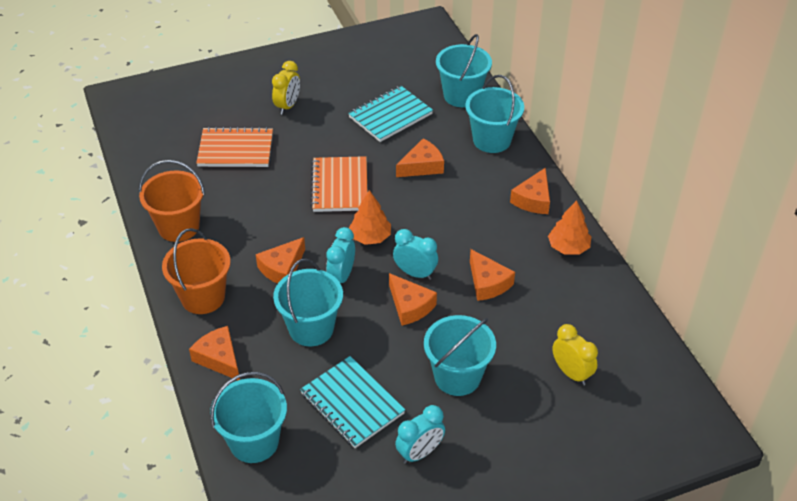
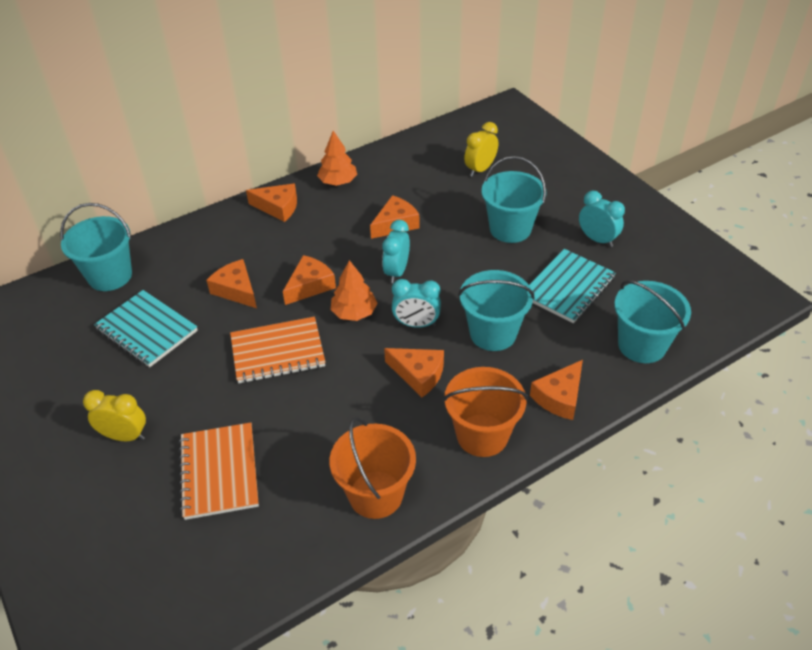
camera: 100 degrees left, 0 degrees up
orange cheese [389,273,437,326] -> orange cheese moved to [283,255,336,305]
turquoise bucket [465,75,524,153] -> none

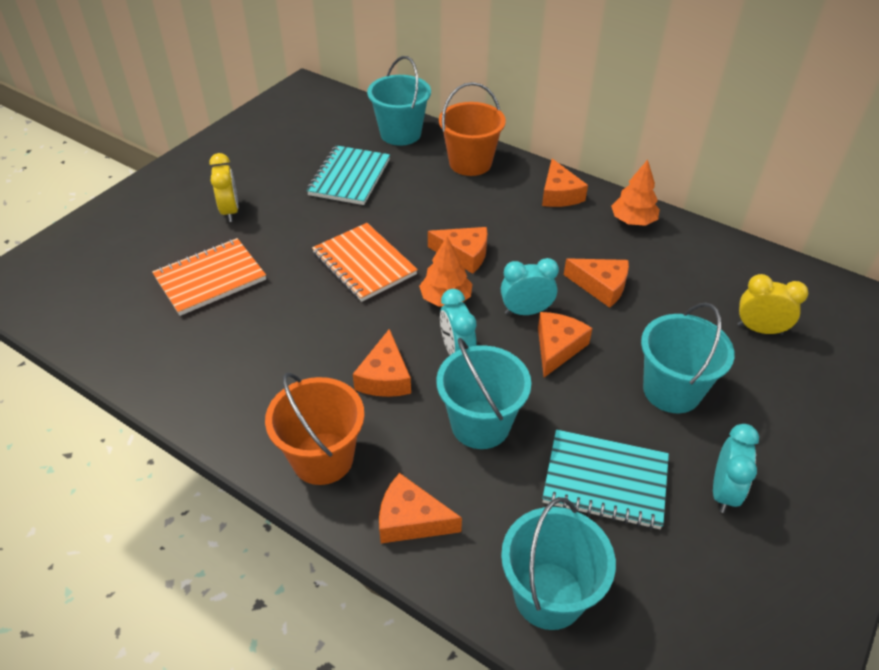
camera: 65 degrees right, 0 degrees up
orange cheese [206,259,257,308] -> orange cheese moved to [538,312,592,377]
orange bucket [330,417,416,519] -> orange bucket moved to [439,82,506,176]

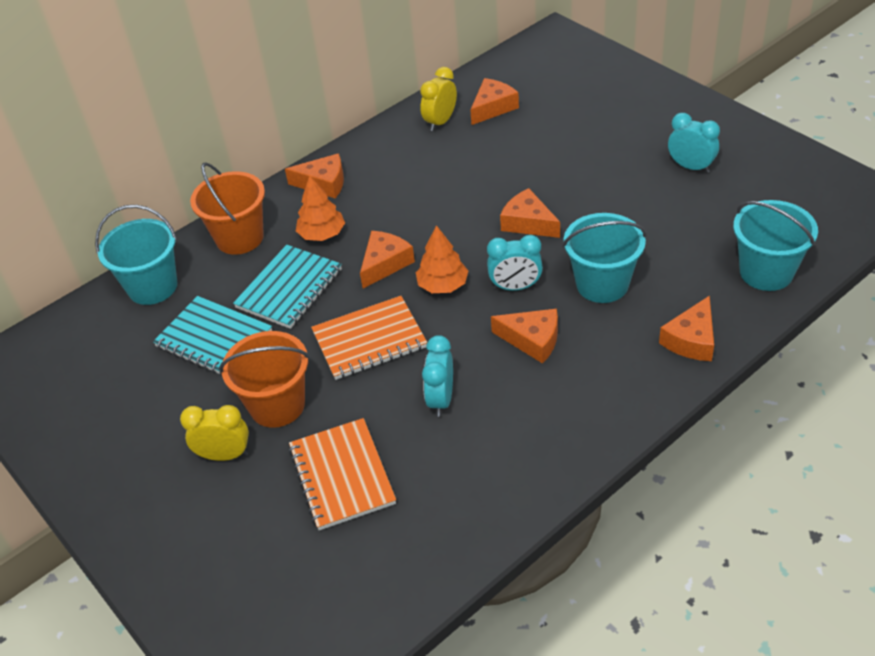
camera: 70 degrees left, 0 degrees up
orange bucket [265,372,365,485] -> orange bucket moved to [219,331,310,428]
turquoise clock [501,258,559,315] -> turquoise clock moved to [422,335,453,417]
turquoise notebook [542,429,669,530] -> turquoise notebook moved to [233,245,342,329]
orange cheese [564,258,629,308] -> orange cheese moved to [470,78,519,125]
orange tree [611,160,660,226] -> orange tree moved to [296,175,345,241]
turquoise bucket [641,302,735,413] -> none
yellow clock [737,274,808,335] -> yellow clock moved to [420,67,457,131]

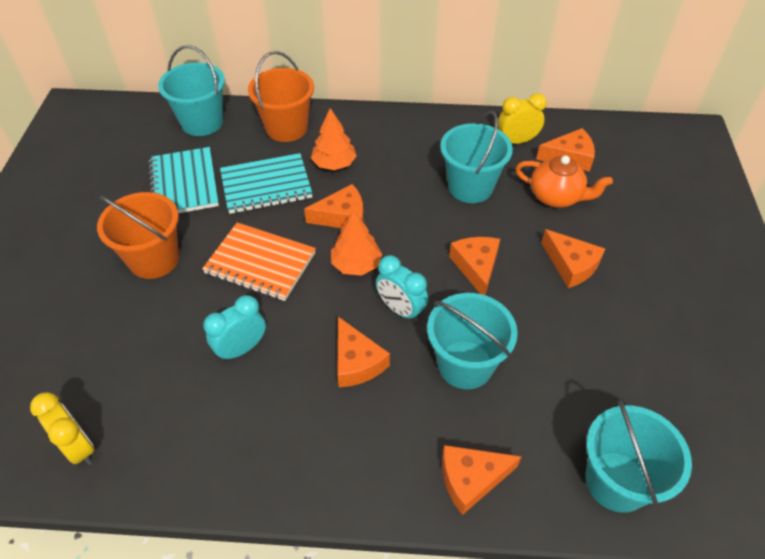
camera: 40 degrees right, 5 degrees up
yellow clock [180,405,249,461] -> yellow clock moved to [30,392,94,465]
orange cheese [285,153,344,199] -> orange cheese moved to [542,229,605,288]
orange notebook [289,418,396,530] -> none
turquoise clock [668,113,720,173] -> none
none -> turquoise bucket [440,111,513,203]
none -> orange teapot [515,155,613,208]

